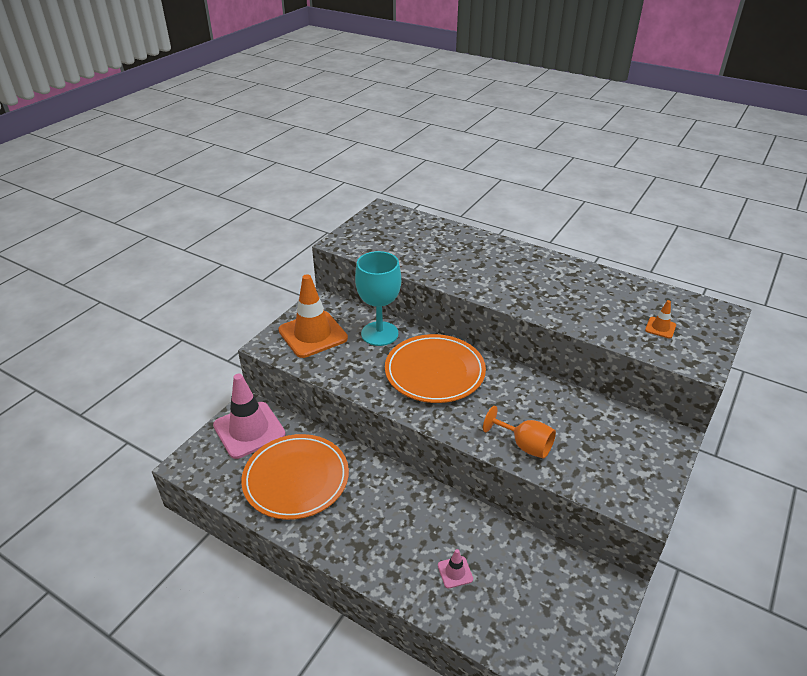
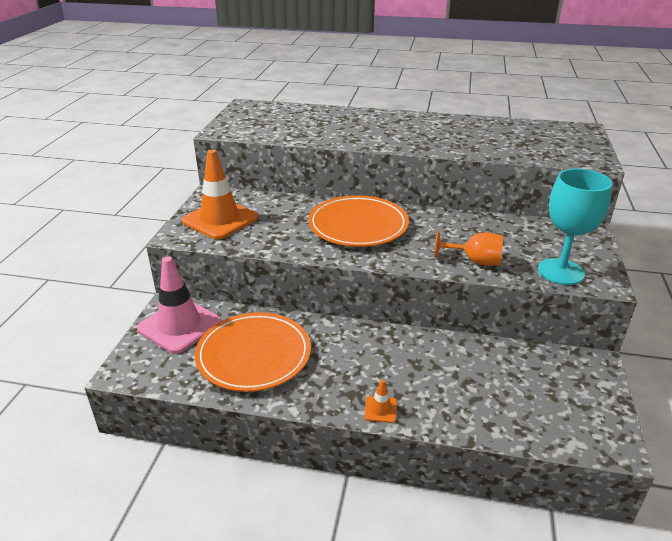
camera: 20 degrees left, 5 degrees down
turquoise goblet [355,251,401,346] -> turquoise goblet moved to [538,169,612,285]
pink traffic cone [438,549,473,588] -> none
orange traffic cone [645,300,676,339] -> orange traffic cone moved to [364,379,397,423]

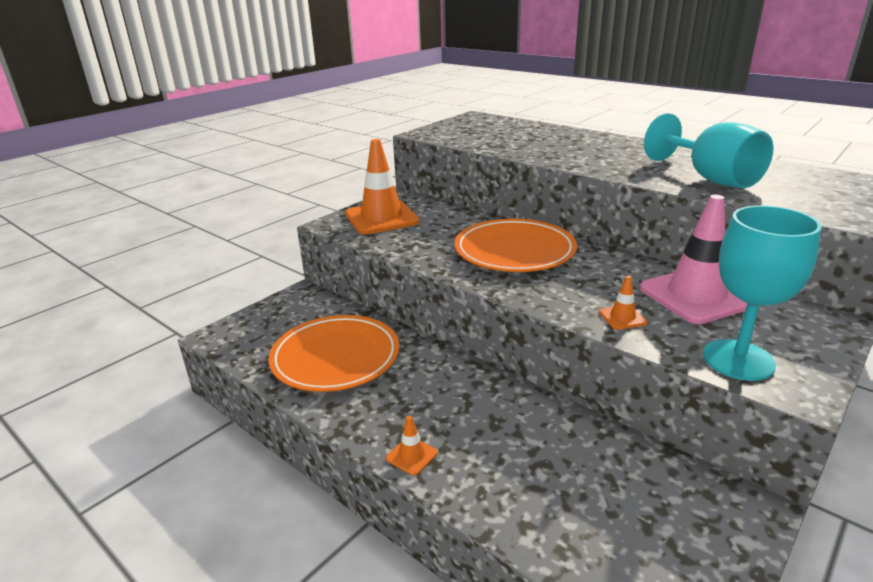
camera: 30 degrees right, 5 degrees down
pink traffic cone [137,256,221,354] -> pink traffic cone moved to [640,195,747,324]
orange goblet [435,231,503,266] -> orange traffic cone [599,276,647,330]
none -> turquoise goblet [644,113,773,188]

